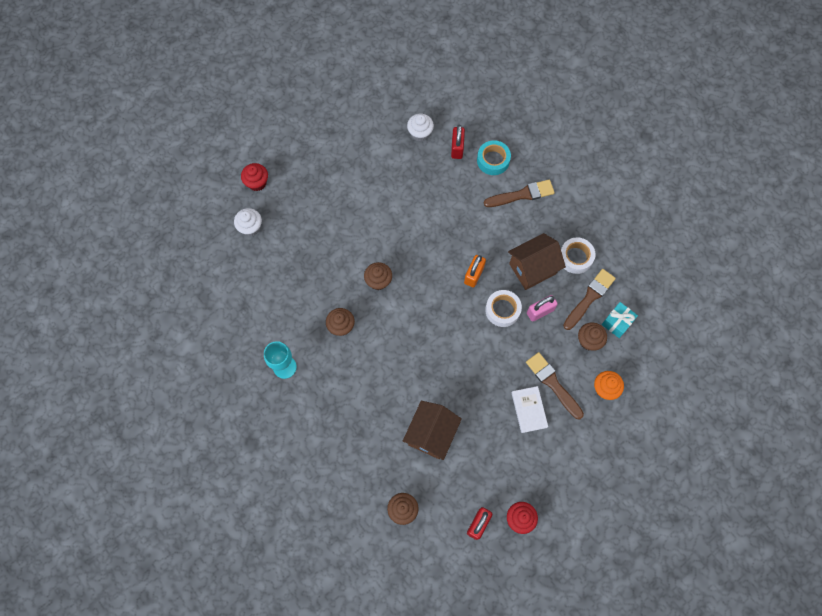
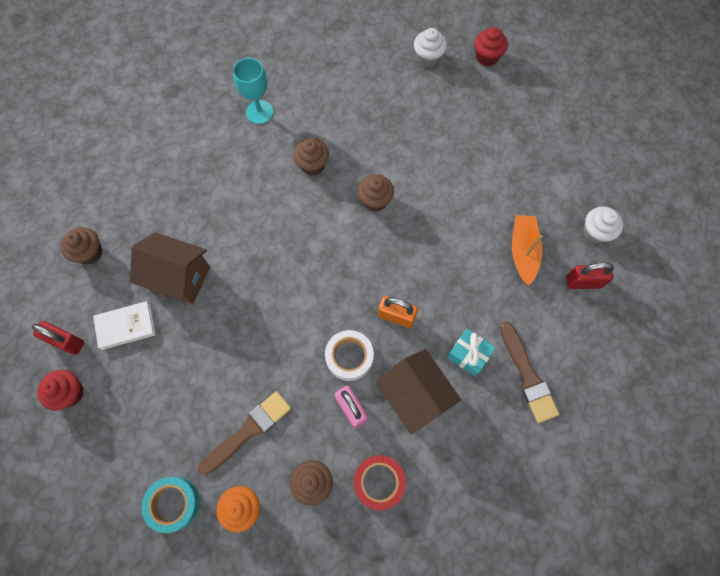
camera: 85 degrees right, 0 degrees up
turquoise tape [477,140,511,175] -> turquoise tape moved to [142,477,200,533]
white book [512,386,548,433] -> white book moved to [93,301,156,350]
white tape [561,238,595,274] -> none
brown brush [563,269,616,330] -> red tape [354,455,406,510]
turquoise gift [602,302,638,338] -> turquoise gift moved to [447,329,495,376]
none -> orange boat [512,215,542,286]

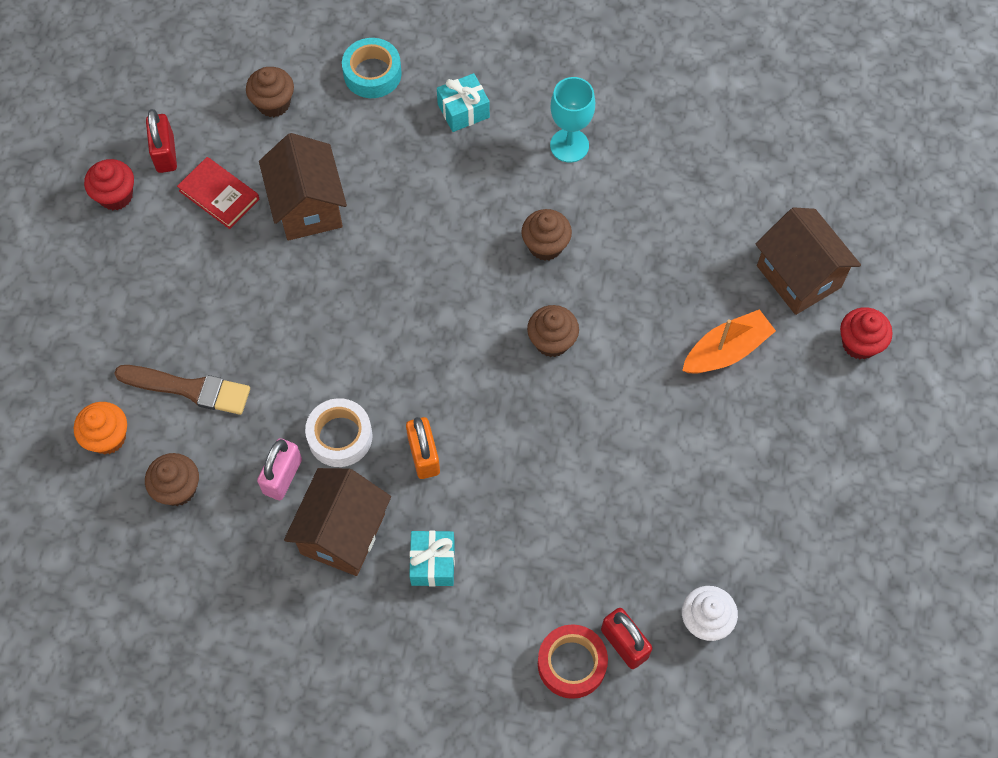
camera: 55 degrees right, 5 degrees down
white book [93,301,156,350] -> red book [177,157,259,229]
turquoise tape [142,477,200,533] -> turquoise tape moved to [342,38,402,98]
red tape [354,455,406,510] -> red tape moved to [538,624,608,699]
white cupcake [414,28,447,67] -> brown house [756,207,861,315]
brown brush [500,322,559,423] -> none
orange boat [512,215,542,286] -> orange boat moved to [682,309,776,374]
none -> turquoise gift [437,73,490,132]

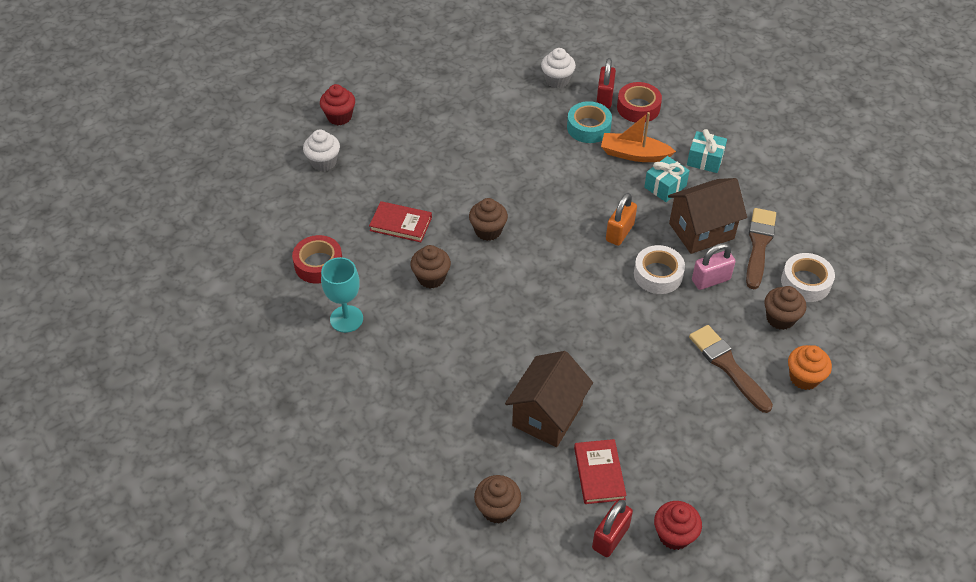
camera: 135 degrees left, 15 degrees down
turquoise tape [342,38,402,98] -> turquoise tape moved to [567,101,612,143]
turquoise gift [437,73,490,132] -> turquoise gift moved to [687,129,727,173]
orange boat [682,309,776,374] -> orange boat moved to [601,112,676,162]
brown house [756,207,861,315] -> white cupcake [303,129,340,171]
none -> red tape [292,235,342,284]
none -> red book [369,201,432,242]
none -> brown brush [746,208,776,289]
none -> white tape [781,253,835,302]

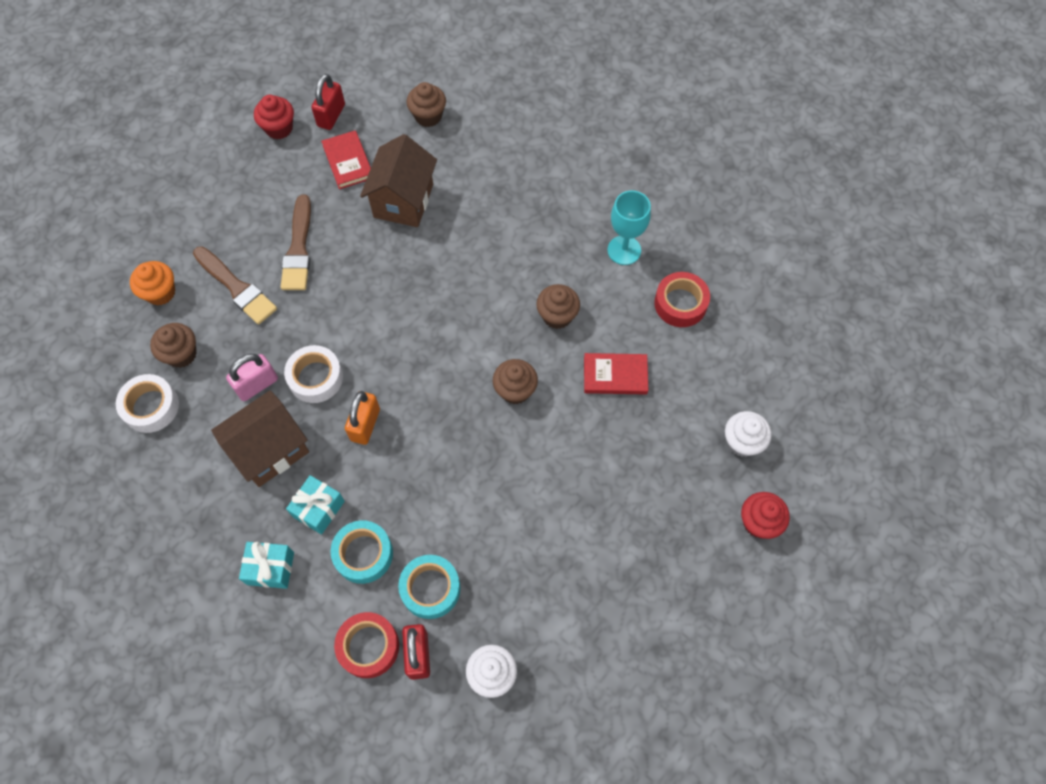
camera: 165 degrees right, 15 degrees up
orange boat [601,112,676,162] -> turquoise tape [330,520,393,584]
brown brush [746,208,776,289] -> brown brush moved to [281,195,311,290]

